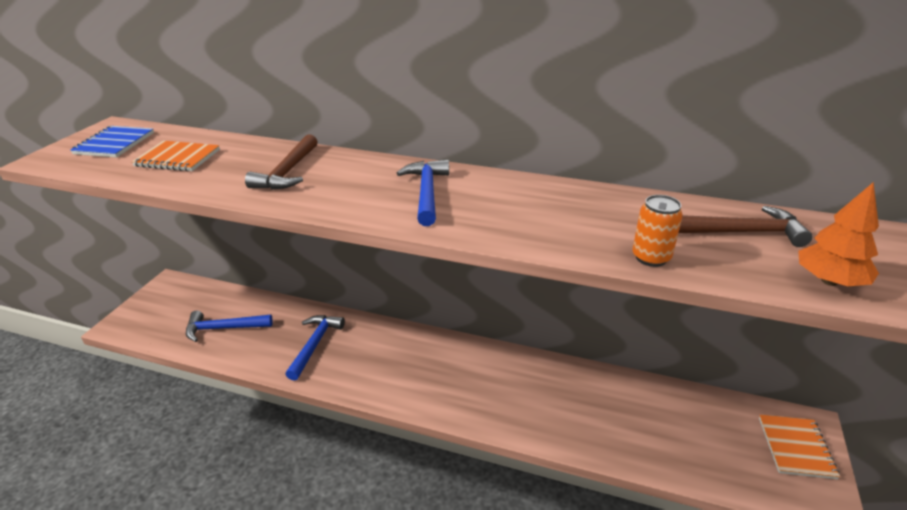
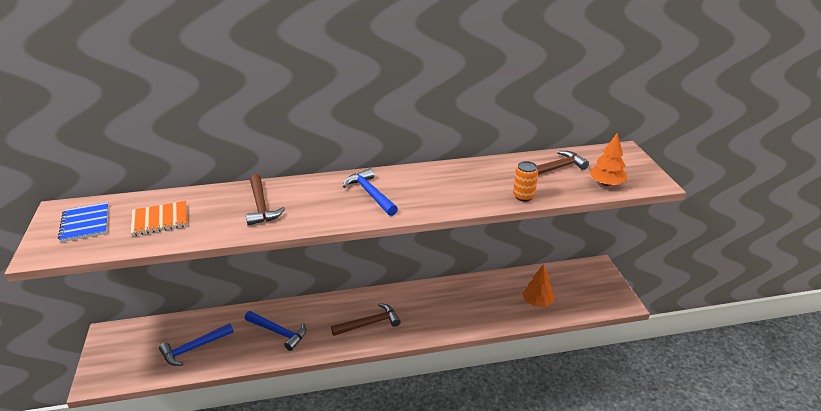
camera: 30 degrees left, 0 degrees up
blue hammer [285,315,345,381] -> blue hammer turned 135 degrees clockwise [245,311,306,351]
orange notebook [759,415,840,479] -> none
none -> brown hammer [331,303,401,336]
none -> orange tree [522,264,554,307]

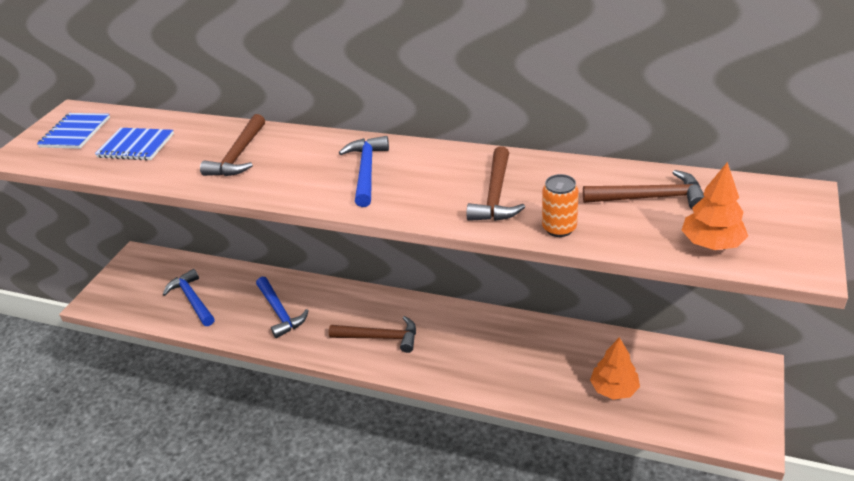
camera: 35 degrees right, 5 degrees up
orange notebook [130,201,188,236] -> blue notebook [95,128,174,160]
blue hammer [159,323,234,366] -> blue hammer turned 60 degrees clockwise [163,269,214,326]
none -> brown hammer [467,146,525,221]

